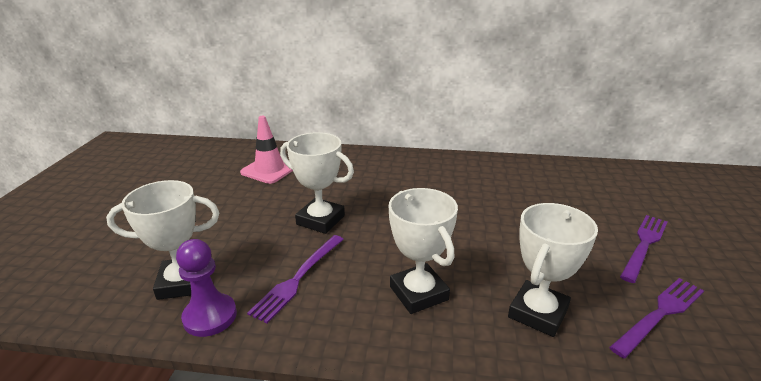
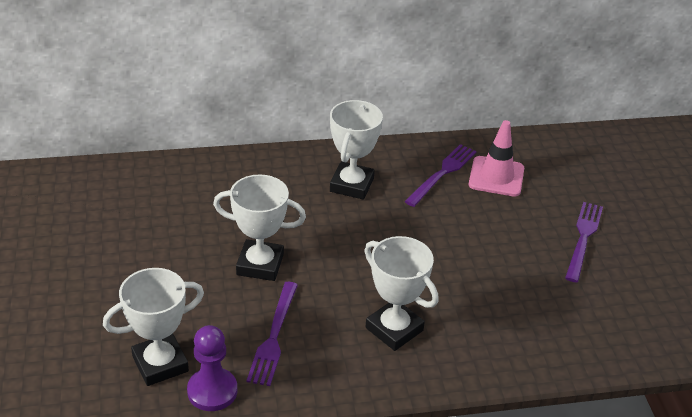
camera: 20 degrees left, 10 degrees up
pink traffic cone [240,116,293,184] -> pink traffic cone moved to [469,120,524,197]
white trophy [508,203,598,337] -> white trophy moved to [330,100,383,200]
purple fork [609,278,704,358] -> purple fork moved to [404,144,477,207]

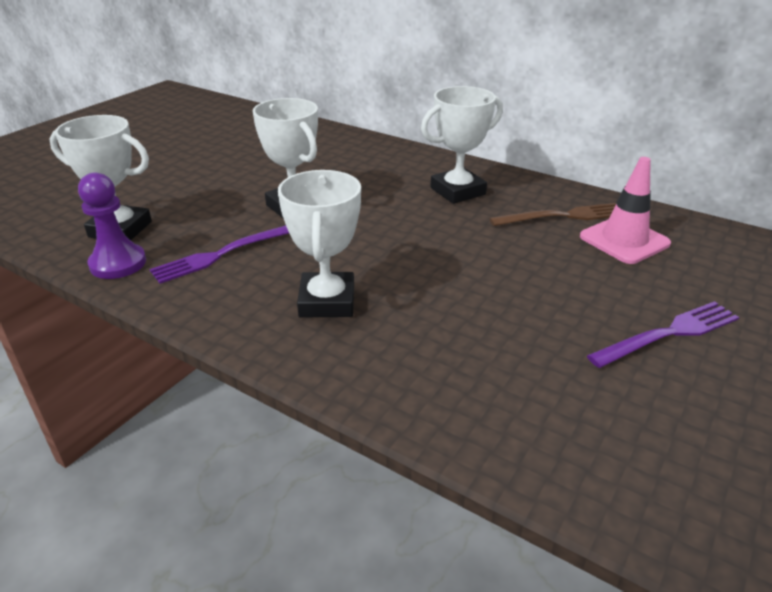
camera: 45 degrees right, 5 degrees down
purple fork [404,144,477,207] -> brown fork [489,203,616,226]

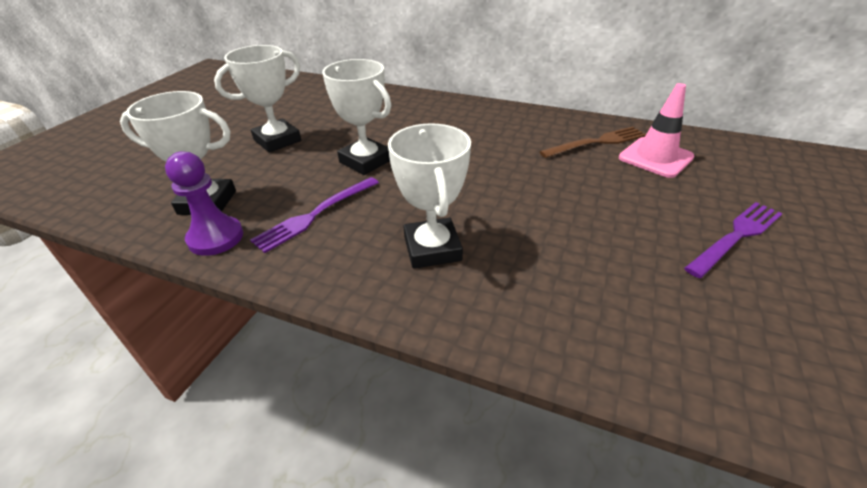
camera: 10 degrees left, 5 degrees up
white trophy [421,86,503,204] -> white trophy moved to [214,45,301,152]

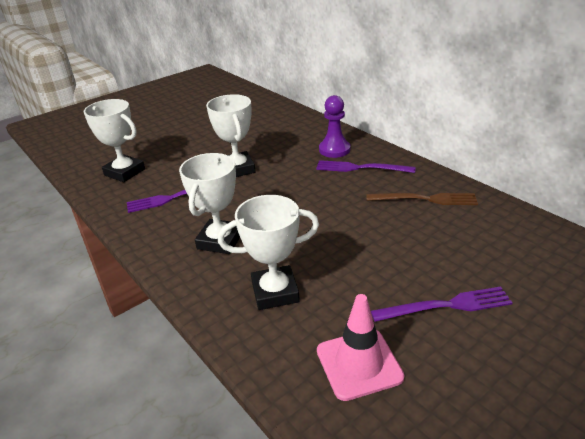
camera: 30 degrees right, 5 degrees down
purple pawn [165,151,243,256] -> purple pawn moved to [319,95,350,158]
white trophy [214,45,301,152] -> white trophy moved to [218,195,319,310]
pink traffic cone [619,83,695,178] -> pink traffic cone moved to [317,294,404,401]
none -> purple fork [316,160,416,173]

